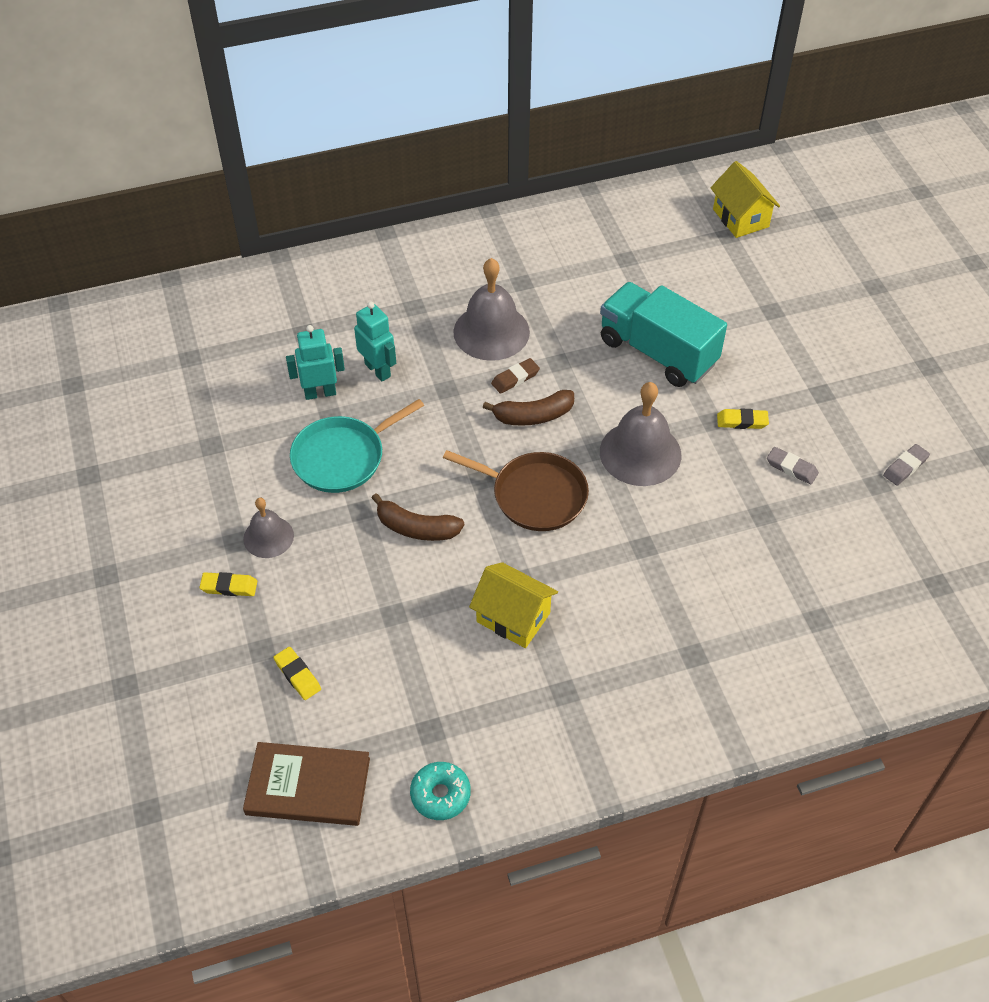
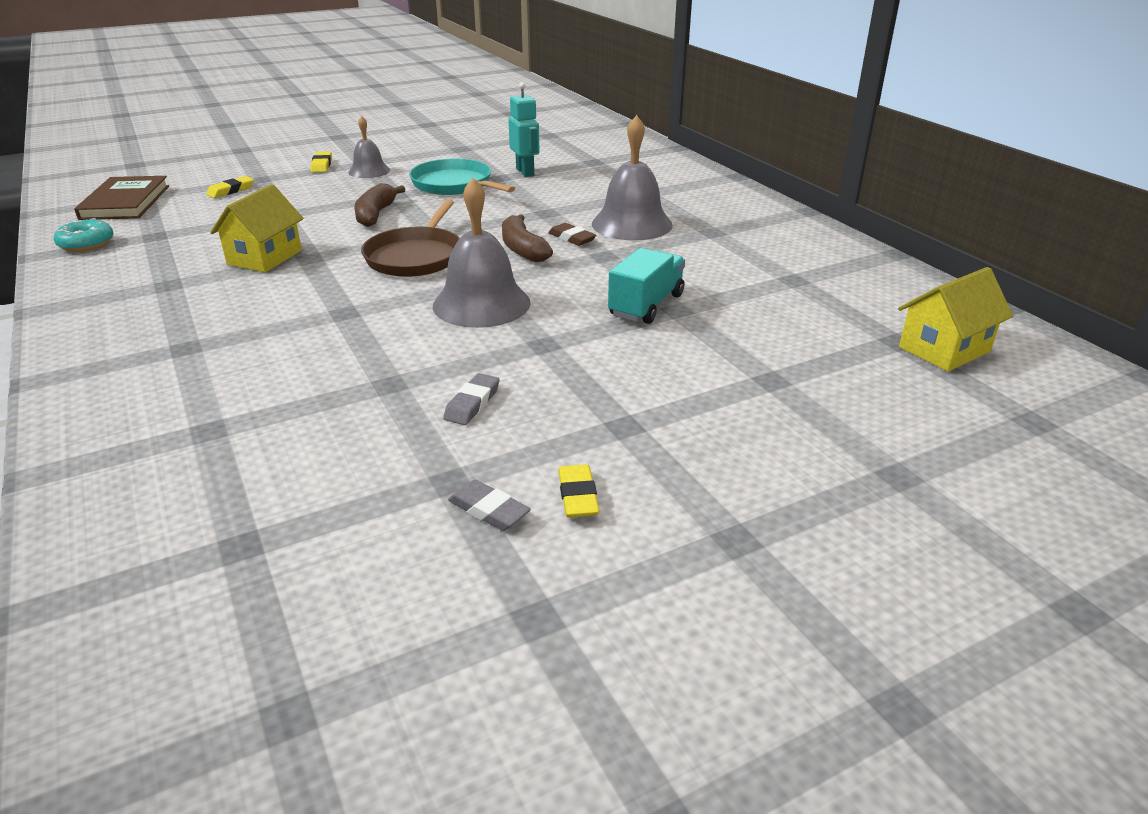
camera: 80 degrees right, 20 degrees down
turquoise robot [354,302,396,382] -> none
turquoise truck [600,282,727,387] -> turquoise truck [608,248,685,324], size x0.64
yellow eraser [717,408,769,429] -> yellow eraser moved to [558,464,599,518]

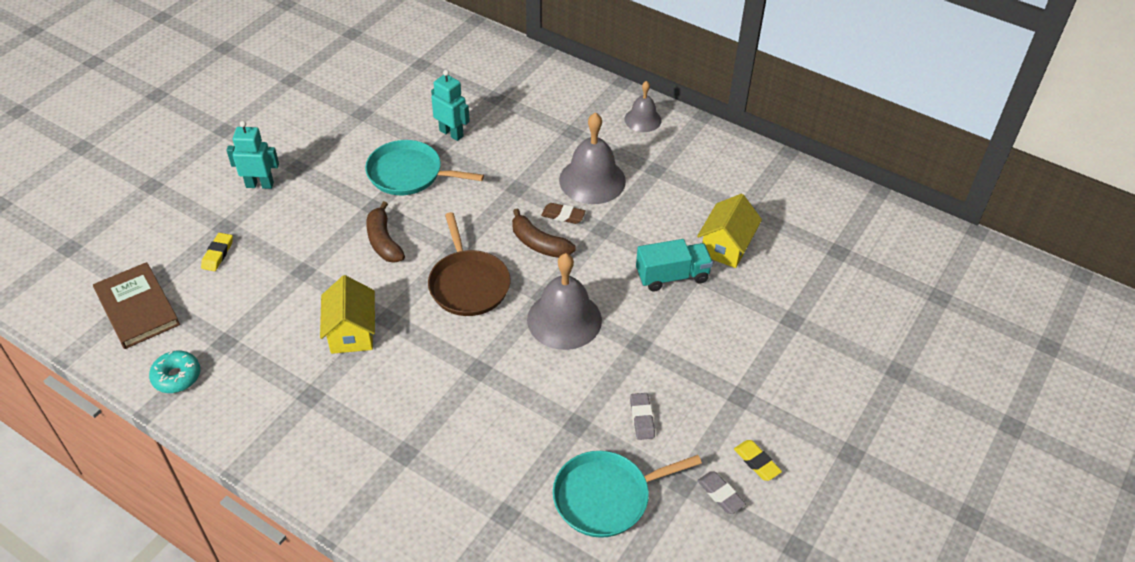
camera: 30 degrees left, 15 degrees up
yellow eraser [310,152,332,172] -> turquoise robot [226,121,279,189]
grey bell [348,116,390,178] -> grey bell moved to [624,81,662,132]
grey eraser [448,480,531,531] -> grey eraser turned 45 degrees clockwise [697,471,746,514]
turquoise truck [608,248,685,324] -> turquoise truck turned 75 degrees clockwise [636,239,713,292]
yellow house [898,267,1013,372] -> yellow house moved to [697,194,762,268]
none -> turquoise pan [553,451,702,538]

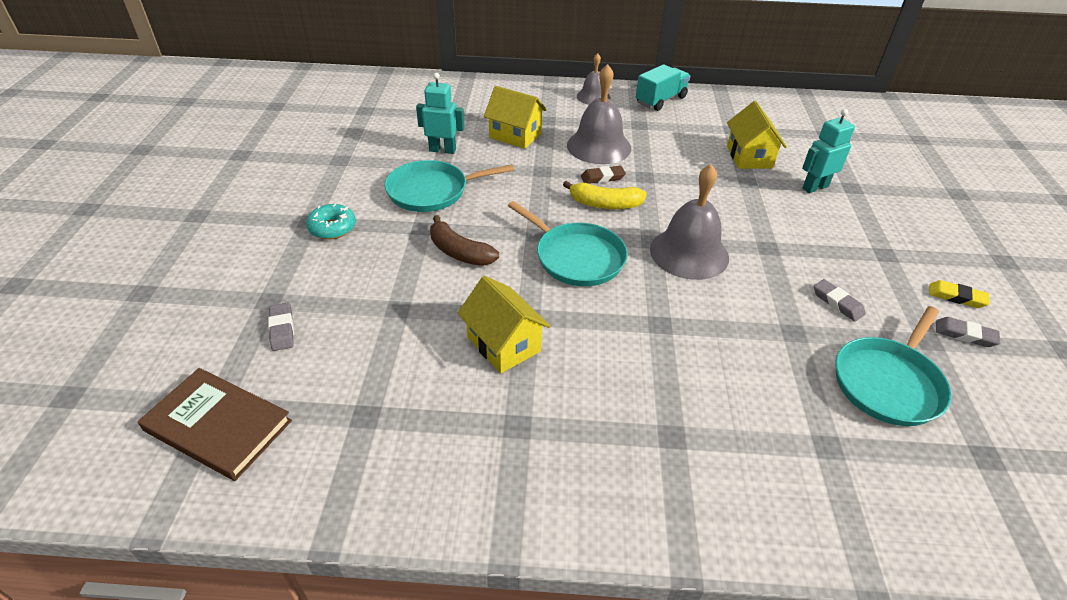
camera: 30 degrees left, 5 degrees down
turquoise donut [149,351,200,393] -> turquoise donut moved to [306,204,356,239]
yellow eraser [201,233,233,271] -> grey eraser [268,303,294,351]
turquoise robot [226,121,279,189] -> turquoise robot moved to [802,109,855,193]
brown pan [428,212,510,316] -> turquoise pan [508,201,628,286]
brown banana [512,208,576,258] -> yellow banana [563,181,647,209]
turquoise truck [636,239,713,292] -> turquoise truck moved to [636,64,691,111]
none -> yellow house [484,86,547,149]

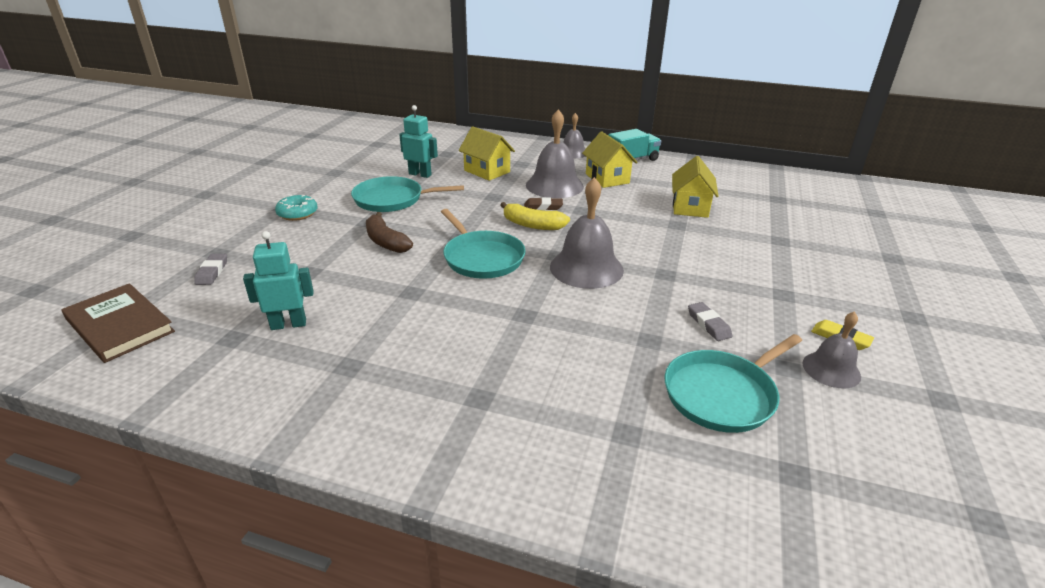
camera: 15 degrees right, 10 degrees down
yellow house [457,276,550,373] -> yellow house moved to [582,132,638,188]
turquoise robot [802,109,855,193] -> turquoise robot moved to [243,231,314,330]
grey eraser [936,317,1001,347] -> grey bell [803,311,861,389]

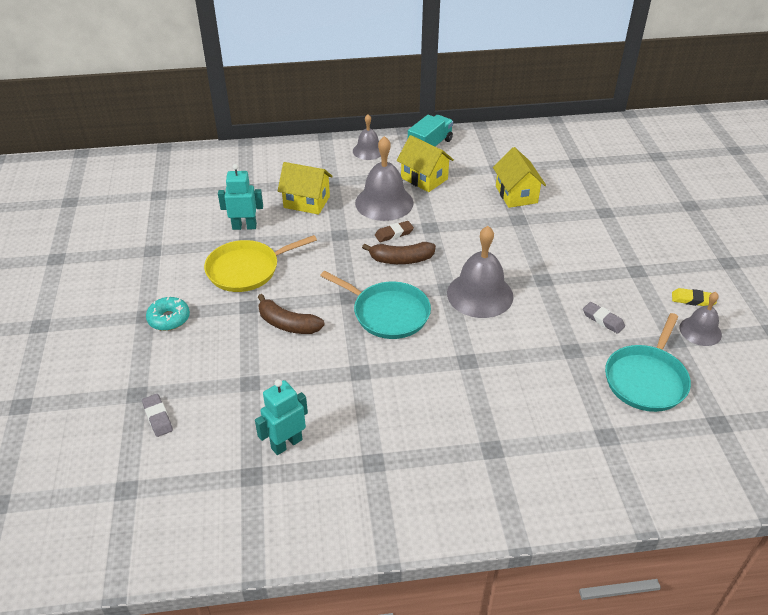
camera: 25 degrees left, 10 degrees up
brown book [62,283,175,363] -> none
turquoise pan [351,176,464,212] -> yellow pan [204,235,317,292]
yellow banana [500,202,570,230] -> brown banana [362,242,436,264]

